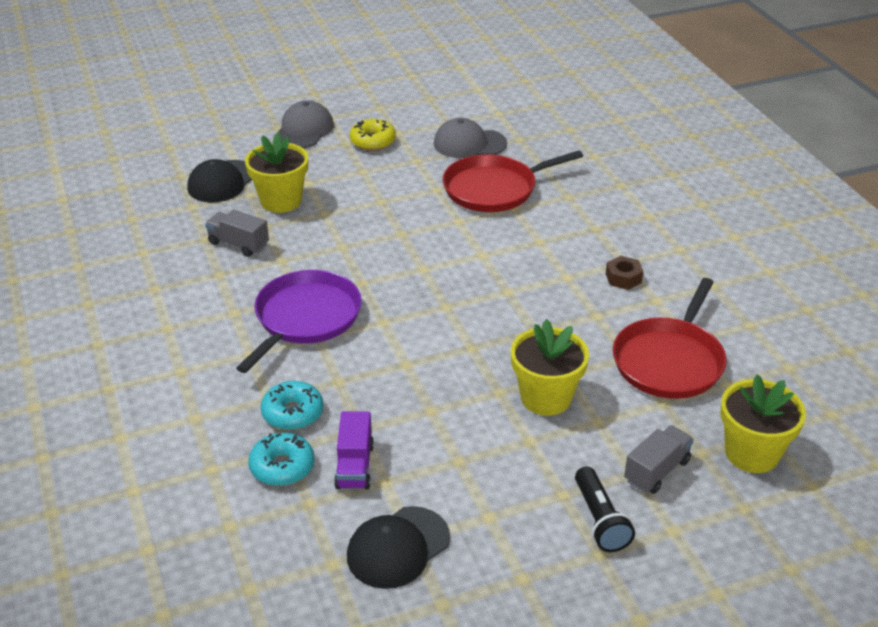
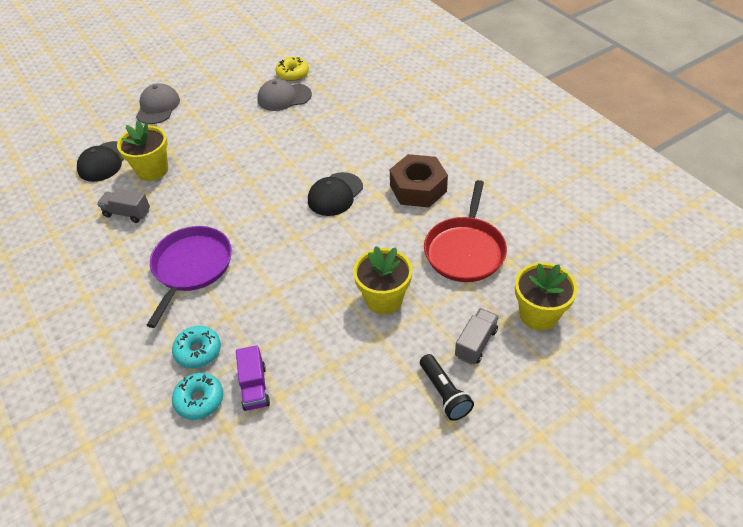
camera: 10 degrees left, 10 degrees up
black cap [347,506,450,589] -> black cap moved to [308,172,363,216]
yellow donut [350,119,396,151] -> yellow donut moved to [276,57,309,81]
red pan [443,151,583,212] -> none
brown nut [606,256,644,290] -> brown nut [390,154,448,208], size x2.09

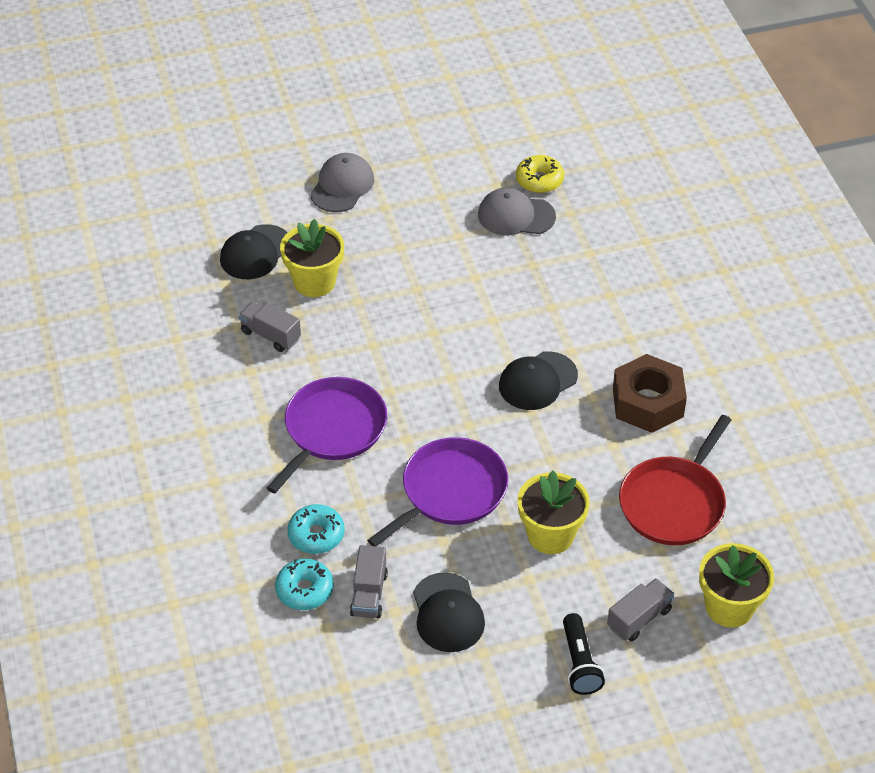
camera: 15 degrees right, 0 degrees up
purple truck [236,345,270,411] -> grey truck [350,545,388,619]
none -> purple pan [367,437,508,546]
none -> black cap [413,572,485,652]

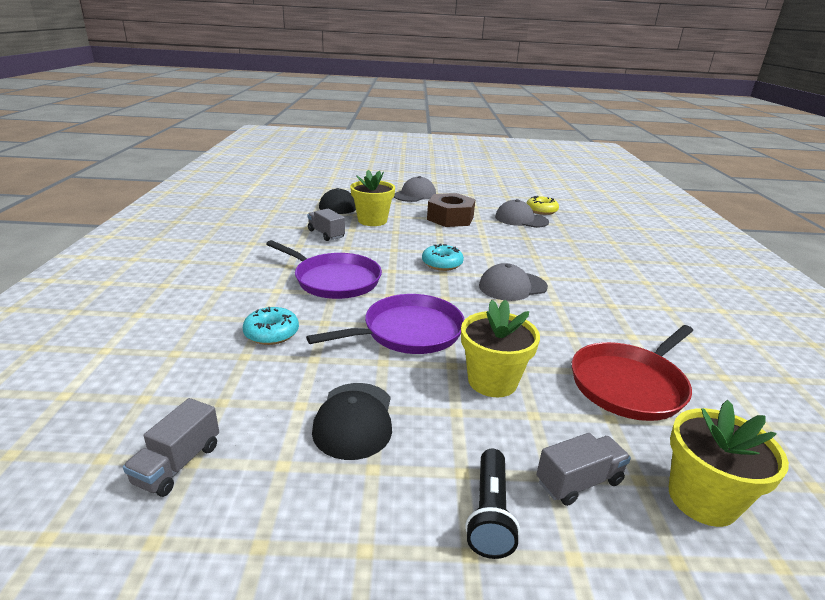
camera: 15 degrees right, 20 degrees down
purple pan [267,377,387,493] -> purple pan turned 75 degrees clockwise [266,240,382,299]
turquoise donut [275,558,334,610] -> turquoise donut moved to [422,243,464,271]
grey truck [350,545,388,619] -> grey truck moved to [123,398,219,497]
black cap [499,351,578,410] -> grey cap [479,263,548,301]
brown nut [613,354,687,433] -> brown nut moved to [427,193,476,227]

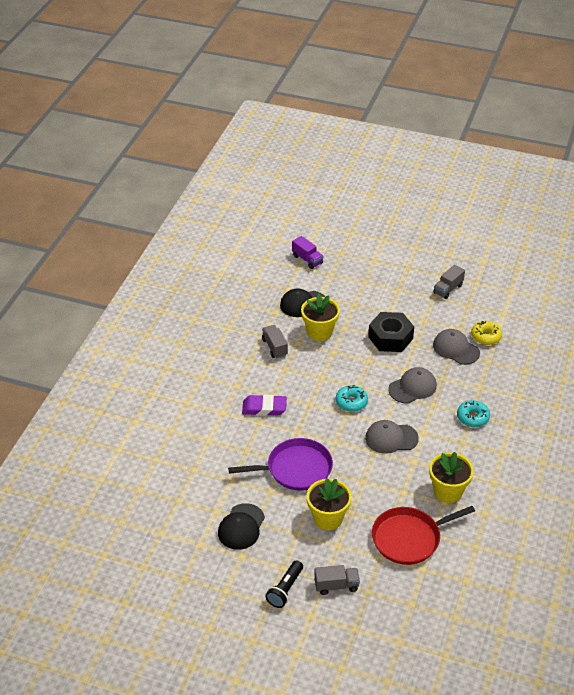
camera: 20 degrees right, 15 degrees up
grey truck [123,398,219,497] -> grey truck moved to [433,265,465,299]
turquoise donut [243,307,299,345] -> turquoise donut moved to [457,400,490,427]
purple pan [266,240,382,299] -> purple eraser [242,395,287,416]
grey cap [394,176,436,202] -> grey cap moved to [388,367,437,404]
brown nut [427,193,476,227] -> black nut [368,312,414,352]
yellow flower pot [669,400,789,527] -> yellow flower pot moved to [429,452,474,503]
none -> purple truck [292,236,324,269]

